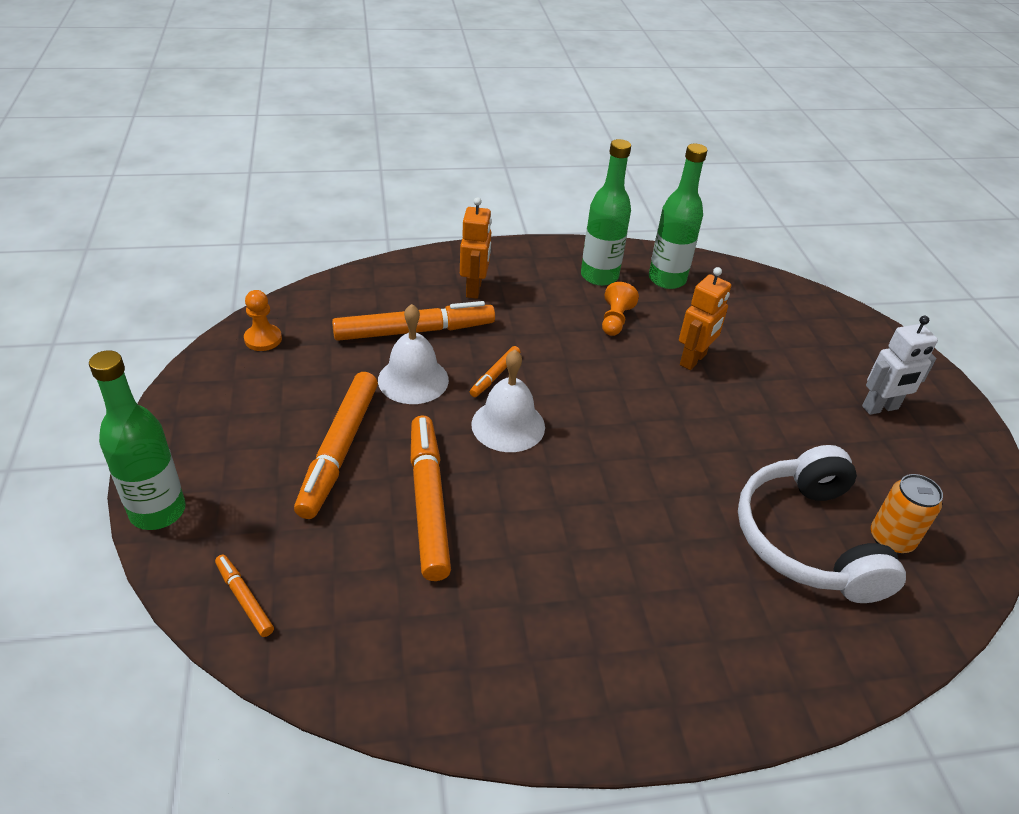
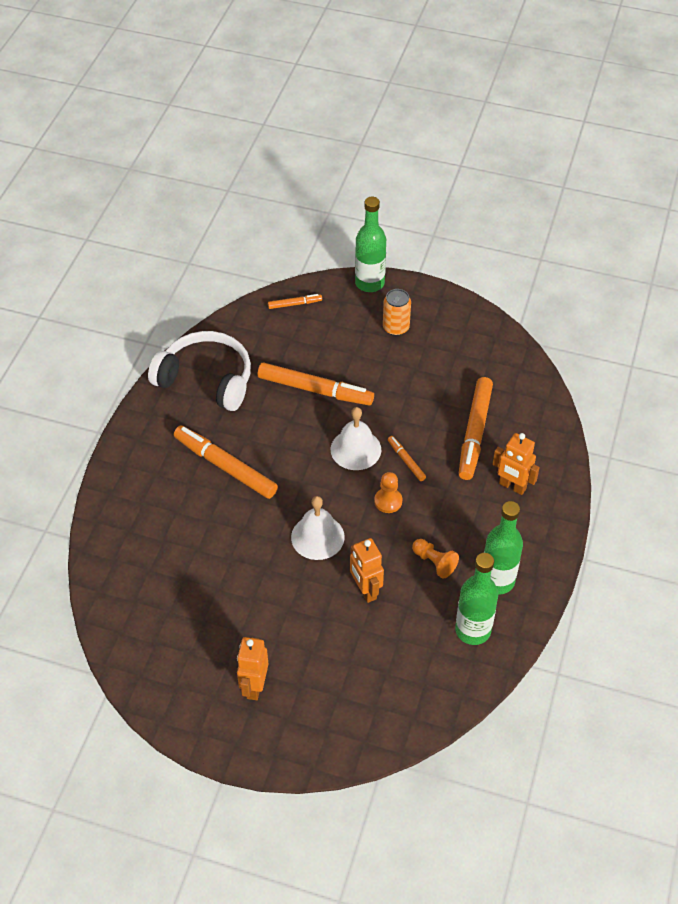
camera: 120 degrees right, 10 degrees up
orange pawn [244,290,282,351] -> orange pawn moved to [374,472,402,513]
orange marker [294,372,378,519] -> orange marker moved to [174,425,278,499]
white bell [378,304,449,404] -> white bell moved to [291,496,345,560]
white headphones [738,445,906,603] -> white headphones moved to [148,331,251,411]
white robot [862,316,938,415] -> orange robot [237,637,268,700]
orange can [871,474,943,554] -> orange can moved to [383,289,411,336]

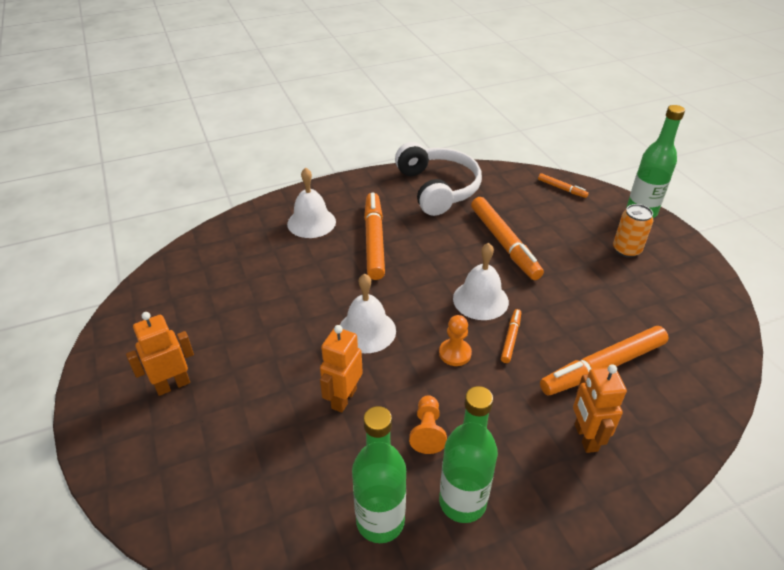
camera: 50 degrees right, 10 degrees down
none -> white bell [287,167,336,238]

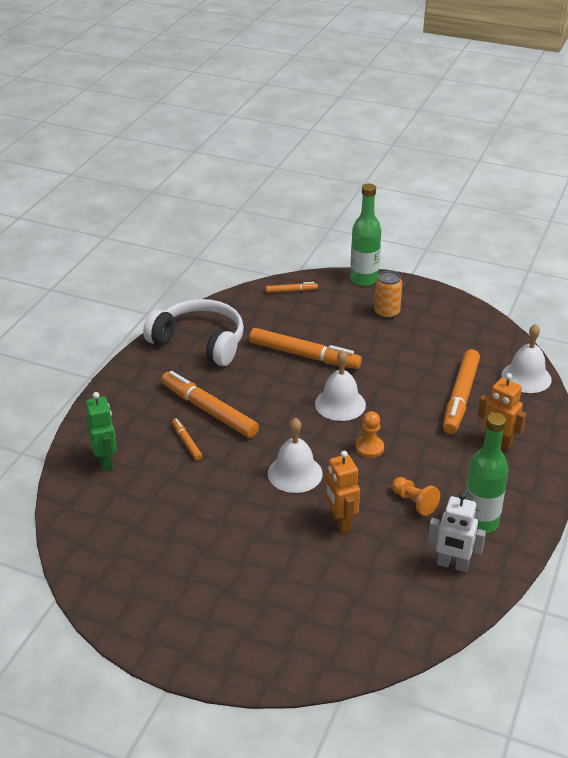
camera: 45 degrees left, 5 degrees down
orange robot [126,312,194,396] -> none
white bell [287,167,336,238] -> white bell moved to [502,324,552,393]
green bottle [352,406,406,543] -> white robot [428,492,486,572]
orange marker [501,309,521,363] -> orange marker moved to [172,418,202,461]
none -> green robot [85,392,117,472]

